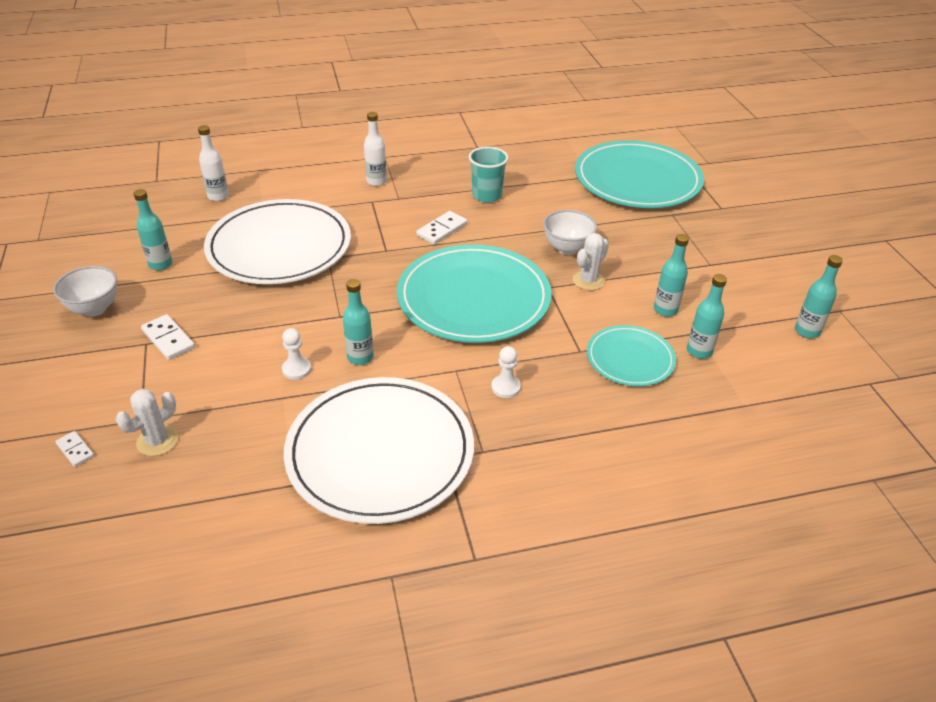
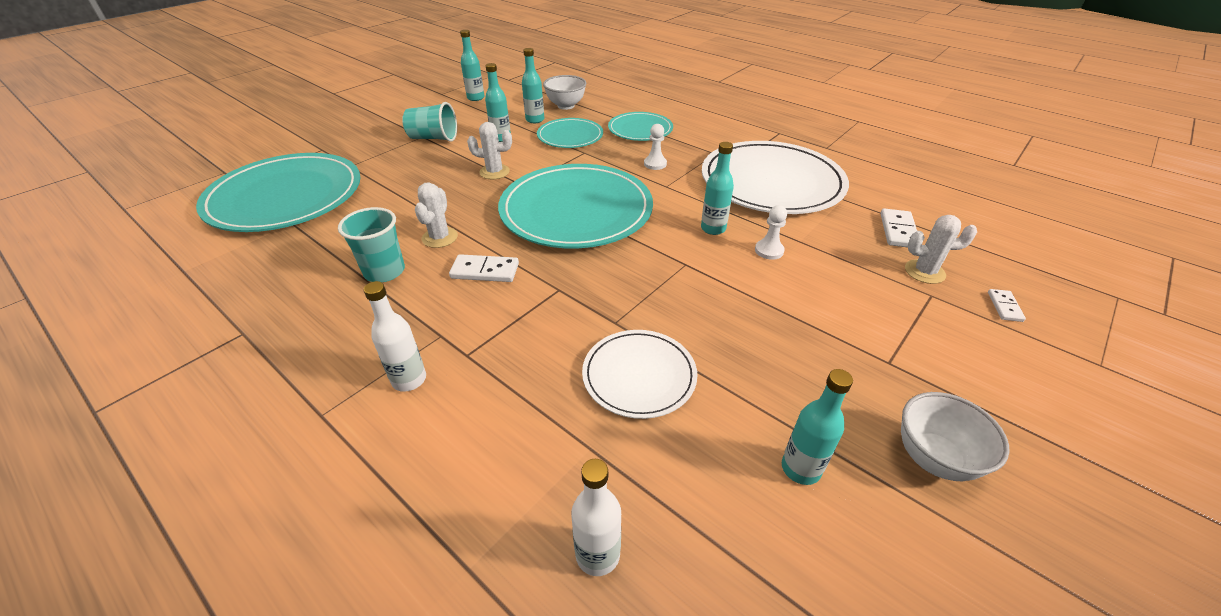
camera: 125 degrees left, 0 degrees up
white domino [141,314,195,360] -> white domino moved to [881,208,917,248]
white plate [204,199,351,284] -> white plate [582,330,698,419], size x0.53
white bowl [543,210,597,255] -> white bowl moved to [543,75,586,110]
none -> turquoise cup [402,102,457,142]
none -> white cactus [415,183,458,248]
none -> turquoise plate [608,112,673,141]

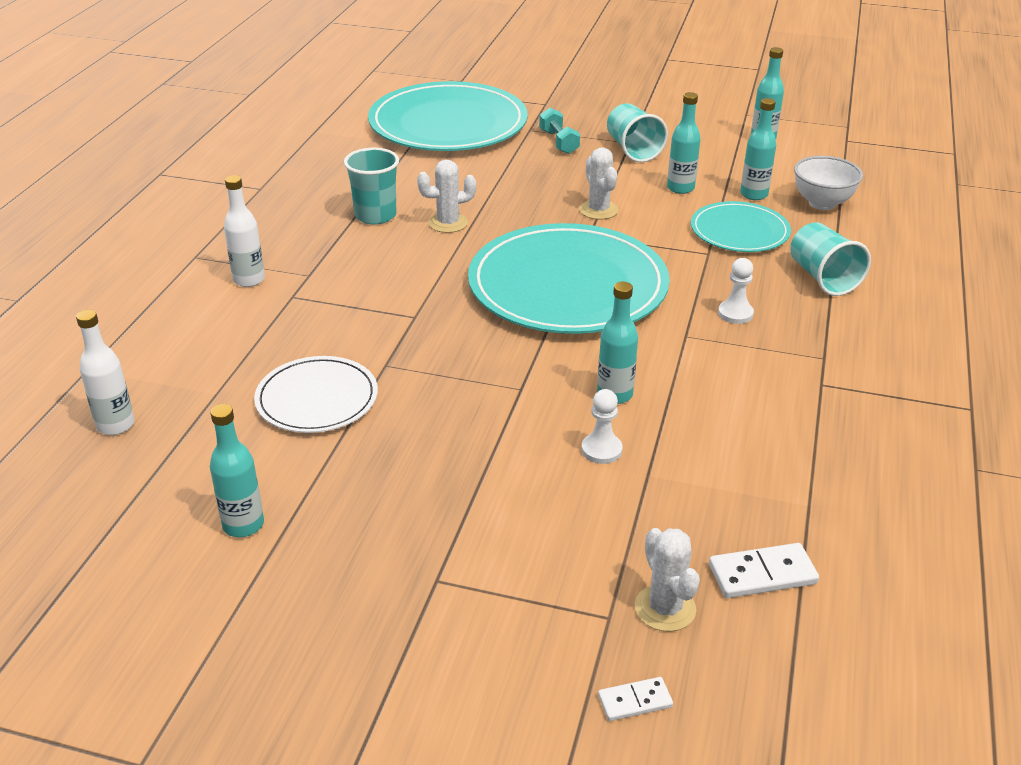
camera: 65 degrees right, 5 degrees down
white domino [449,254,519,282] -> none
turquoise plate [608,112,673,141] -> turquoise cup [790,222,871,296]
white plate [702,141,849,214] -> none
white bowl [901,392,1010,481] -> none
none -> turquoise dumbbell [539,108,580,154]

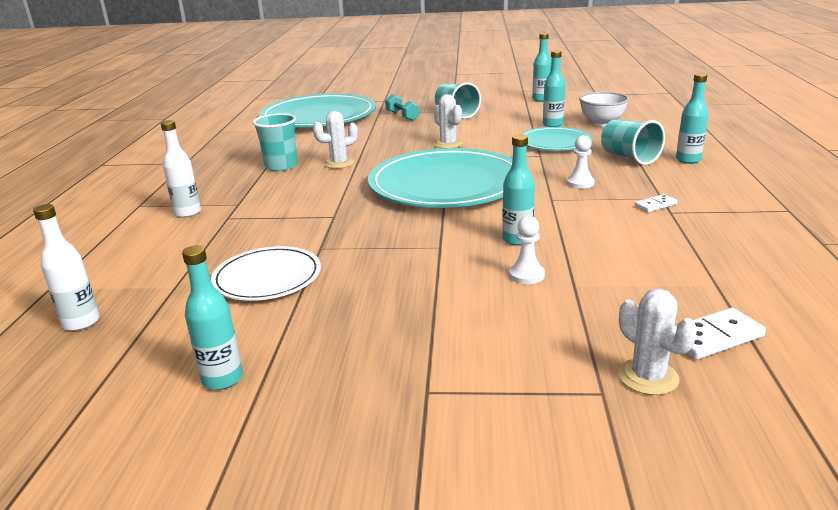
camera: 10 degrees left, 10 degrees down
white domino [598,677,673,721] -> white domino moved to [635,194,678,212]
turquoise bottle [667,92,701,194] -> turquoise bottle moved to [676,73,708,164]

